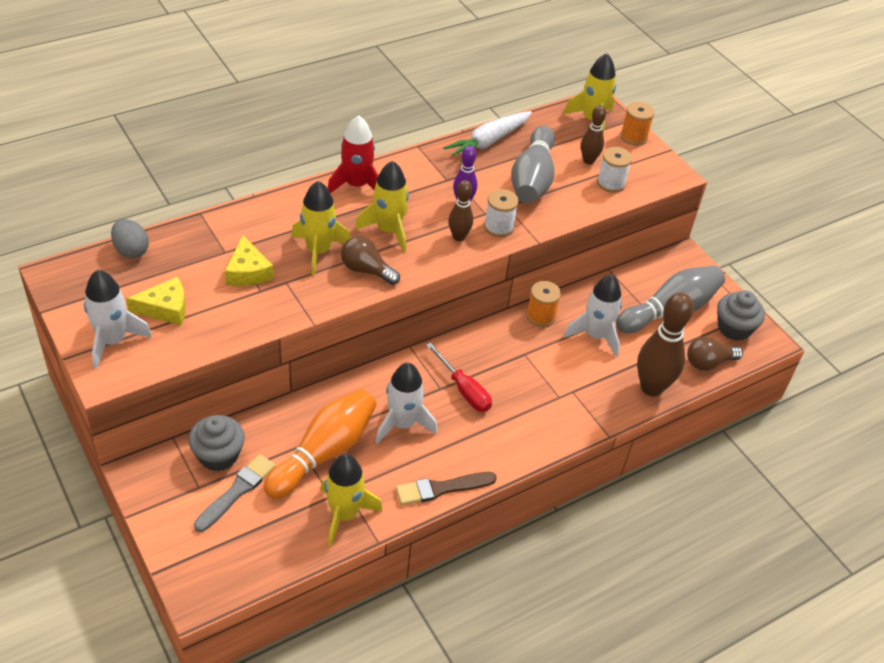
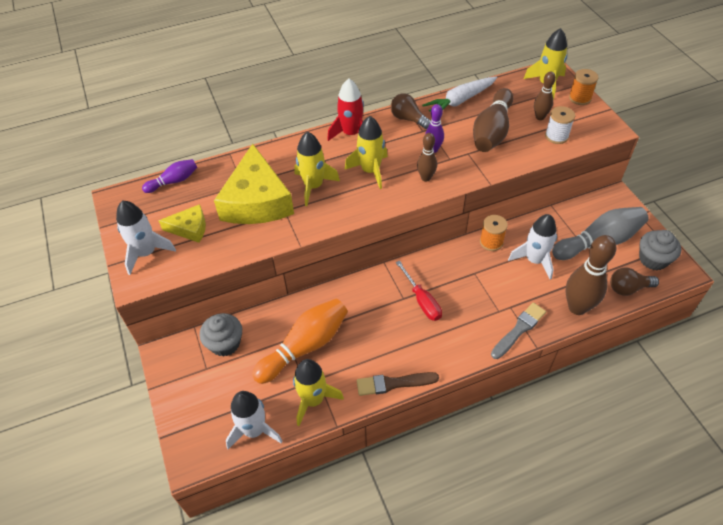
camera: 15 degrees right, 5 degrees up
grey egg [111,219,149,258] -> purple bowling pin [142,159,197,193]
grey brush [194,454,276,532] -> grey brush moved to [491,303,546,359]
yellow cheese [225,235,274,286] -> yellow cheese [214,144,294,224], size x1.99
brown light bulb [341,236,400,285] -> brown light bulb moved to [391,93,431,129]
white rocket [376,363,438,444] -> white rocket moved to [226,391,283,449]
white spool [484,189,519,237] -> none
grey bowling pin [511,126,555,203] -> brown bowling pin [473,88,513,152]

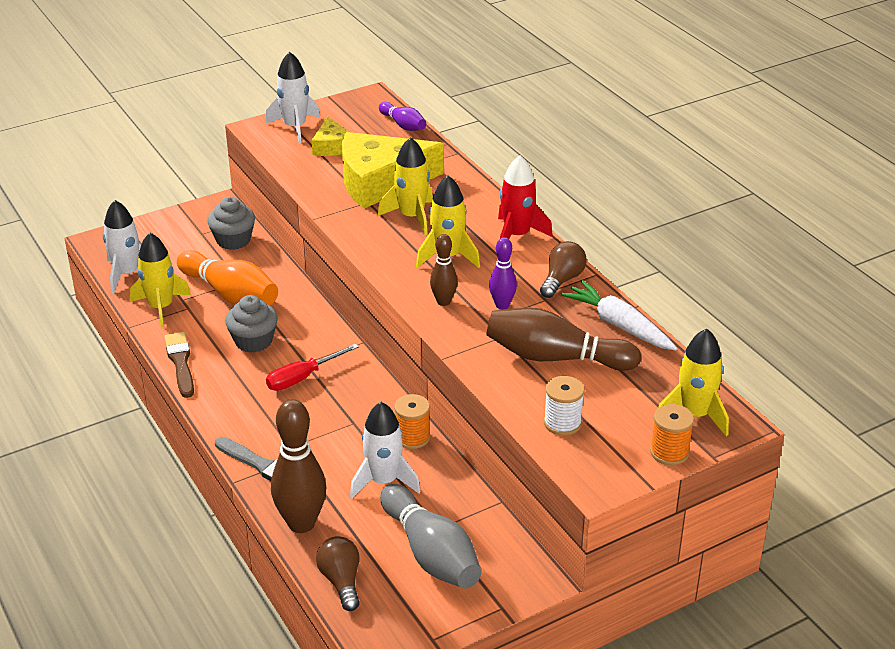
camera: 80 degrees right, 15 degrees down
brown bowling pin [534,71,556,120] -> none
grey cupcake [639,230,681,270] -> grey cupcake moved to [225,295,278,353]

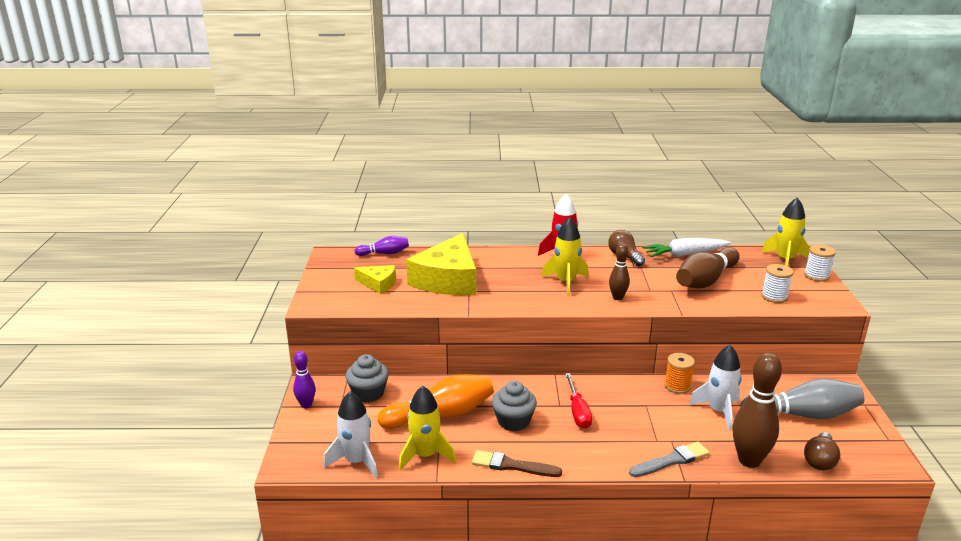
camera: 60 degrees left, 10 degrees down
white rocket [265,52,320,143] -> none
brown light bulb [316,536,360,611] -> brown light bulb turned 75 degrees counterclockwise [804,432,840,470]
yellow rocket [378,137,433,235] -> none
purple bowling pin [489,237,517,309] -> purple bowling pin moved to [293,351,316,408]
orange spool [650,404,694,465] -> white spool [804,244,836,282]

